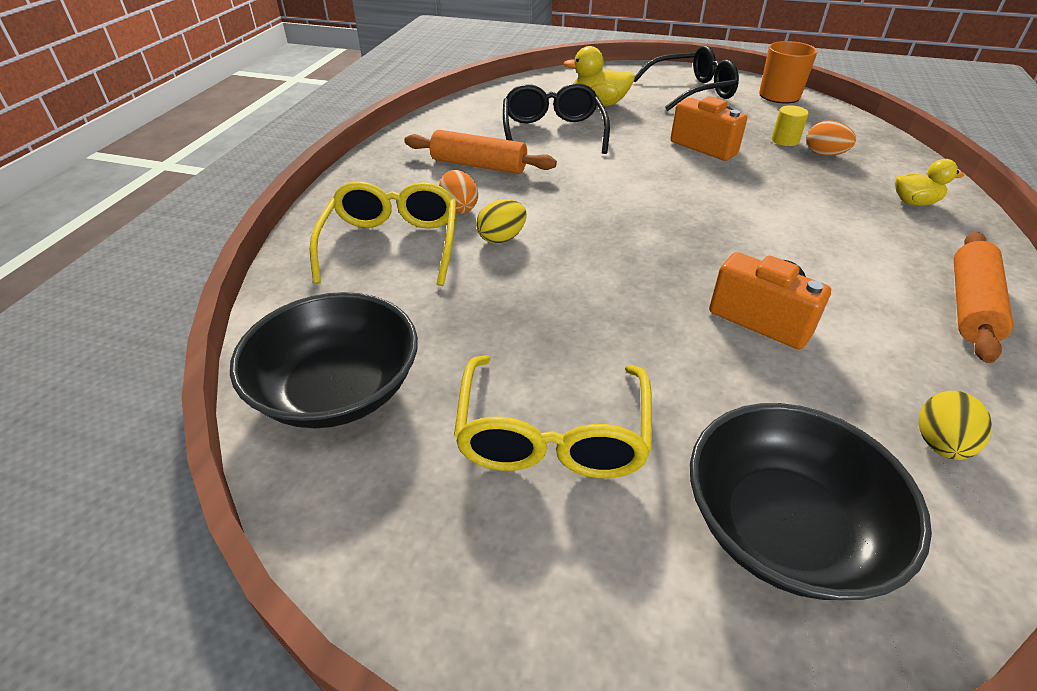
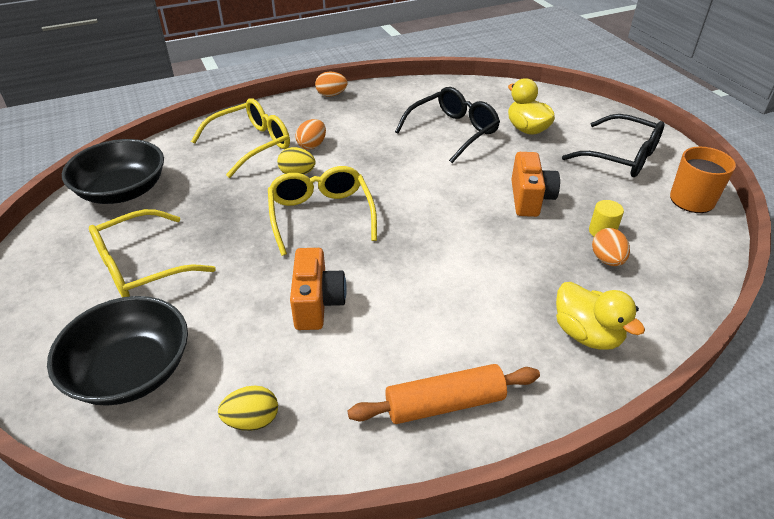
camera: 50 degrees right, 0 degrees up
orange rolling pin [404,130,557,174] -> none
yellow duck [895,159,964,206] -> yellow duck [556,282,645,350], size x1.51
none -> yellow glasses [268,166,377,256]
none -> orange egg [315,72,347,97]

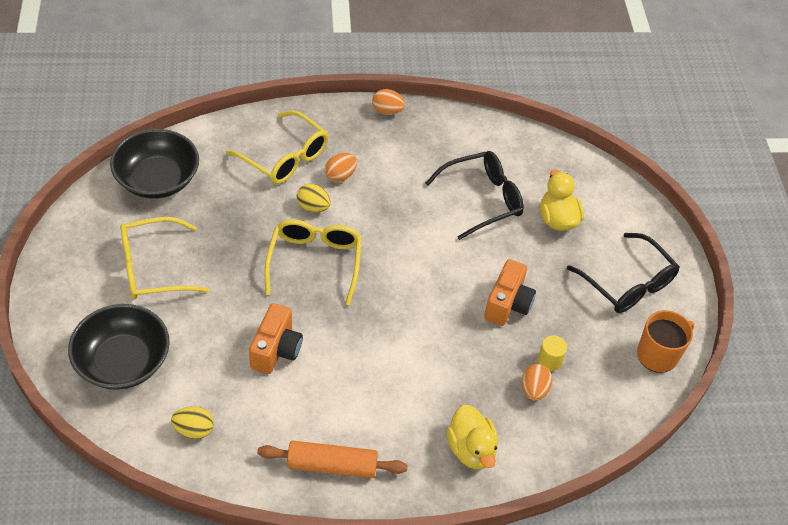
camera: 15 degrees right, 10 degrees up
yellow glasses [191,98,290,178] -> yellow glasses turned 60 degrees clockwise [226,110,328,184]

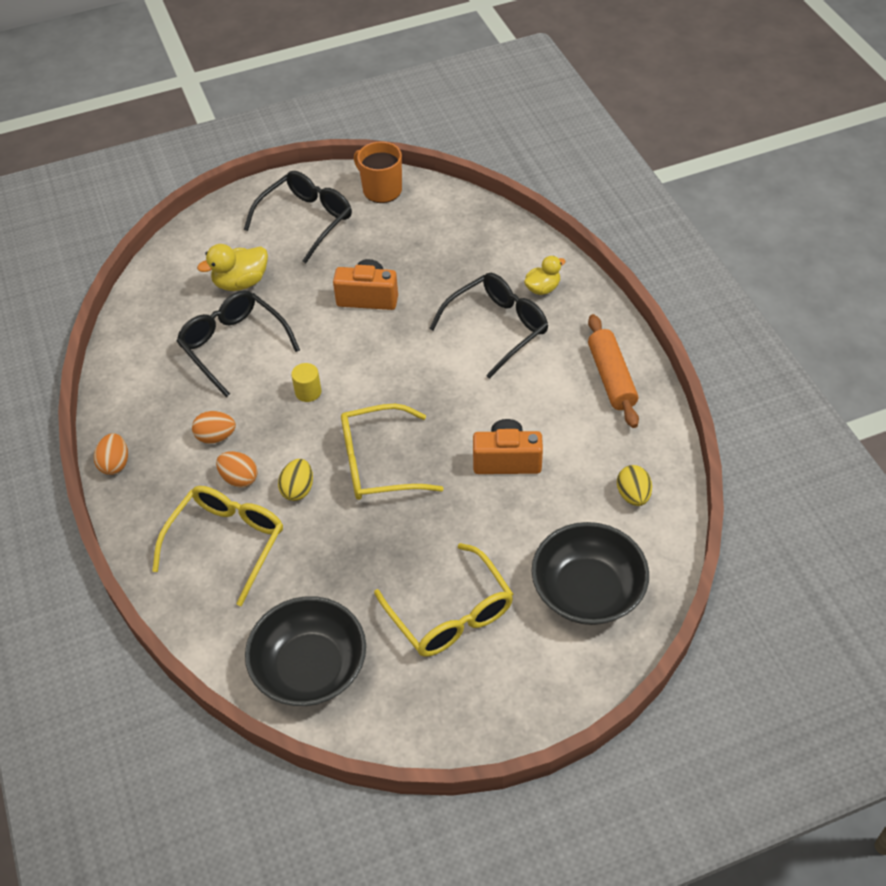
camera: 100 degrees left, 0 degrees up
yellow duck [446,405,498,469] -> yellow duck [524,256,566,295], size x0.66
orange egg [522,364,552,401] -> orange egg moved to [192,411,236,444]
yellow cylinder [538,335,567,371] -> yellow cylinder moved to [291,363,321,402]
none -> black glasses [429,273,548,379]

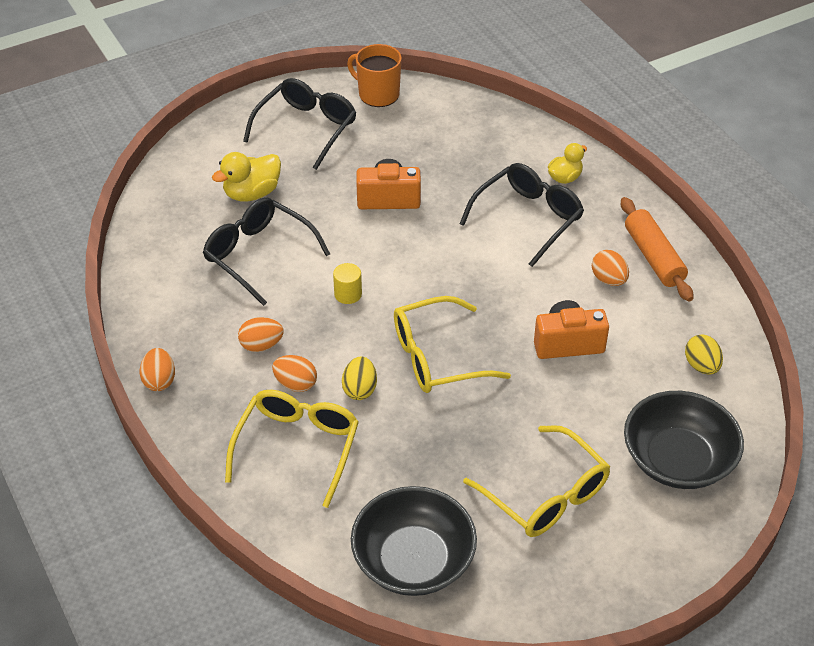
camera: 10 degrees left, 5 degrees down
none -> orange egg [592,250,629,286]

